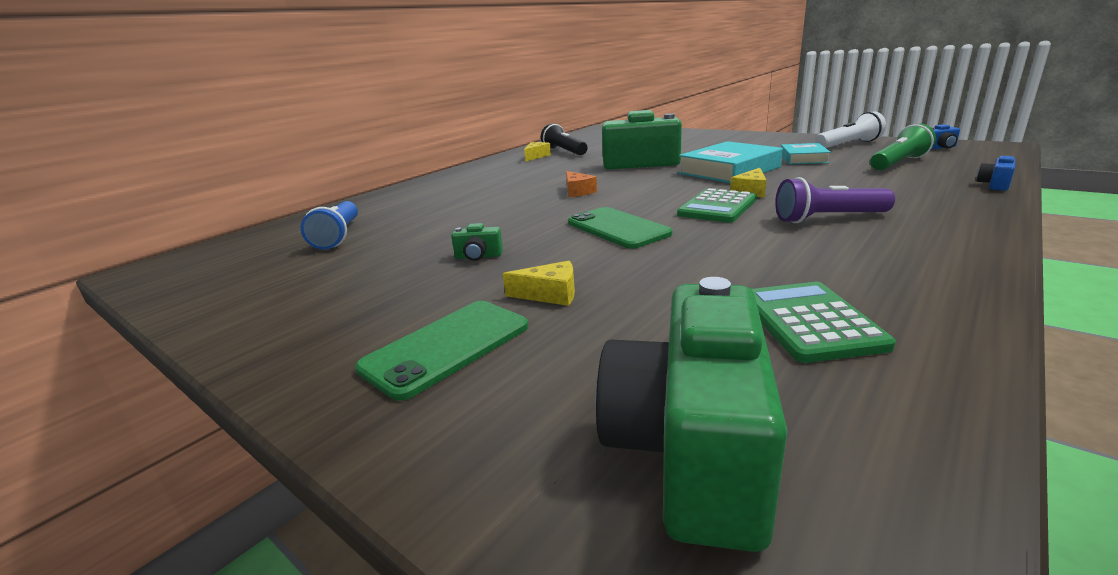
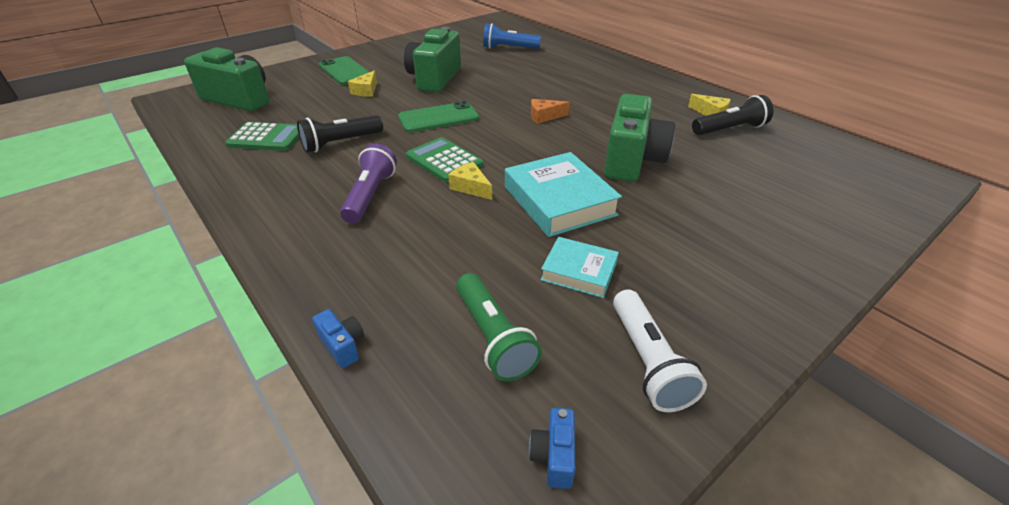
camera: 100 degrees right, 15 degrees up
green camera [451,223,503,261] -> green camera [404,27,461,92], size x2.49
none -> black flashlight [297,115,383,153]

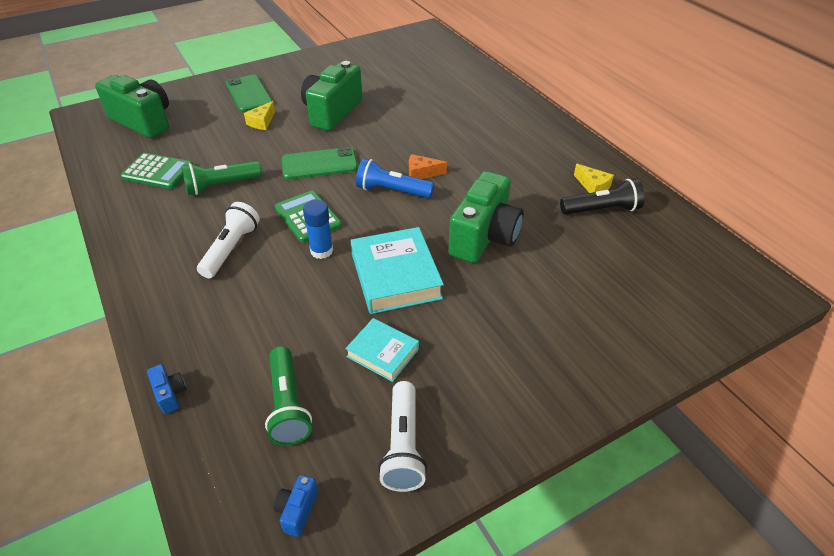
camera: 10 degrees right, 5 degrees up
black flashlight [297,115,383,153] -> green flashlight [181,161,262,195]
purple flashlight [340,144,397,224] -> white flashlight [197,202,260,278]
yellow cheese [448,162,492,200] -> blue glue stick [303,200,333,259]
blue flashlight [483,23,541,49] -> blue flashlight moved to [356,158,434,198]

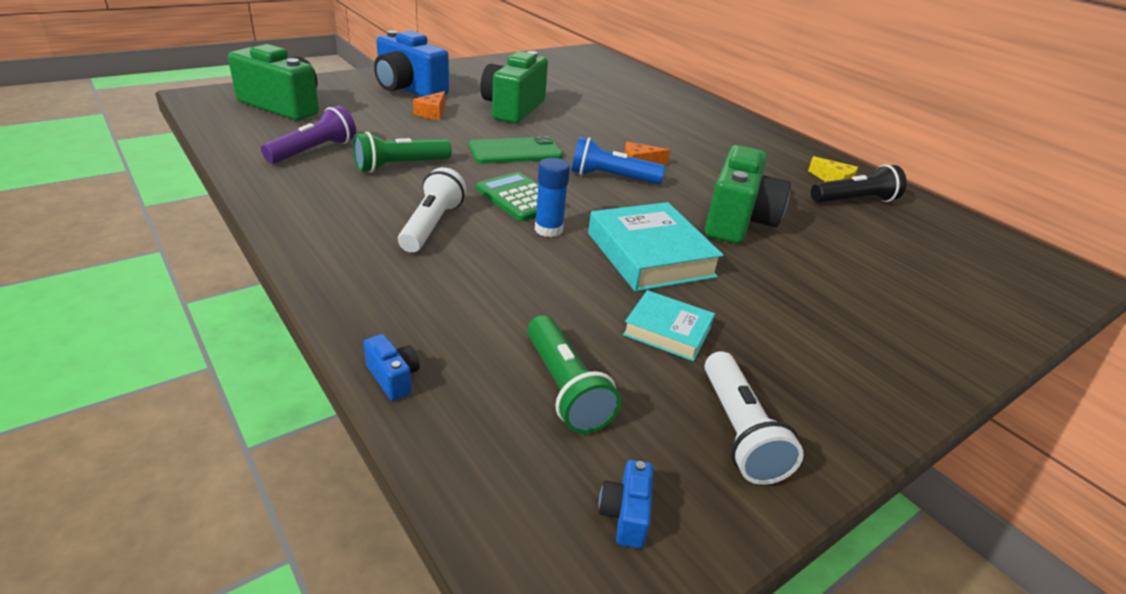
camera: 10 degrees left, 10 degrees down
green calculator [121,153,193,189] -> purple flashlight [261,106,356,164]
green phone [226,75,272,112] -> blue camera [374,30,449,97]
yellow cheese [244,101,275,130] -> orange cheese [413,91,445,120]

